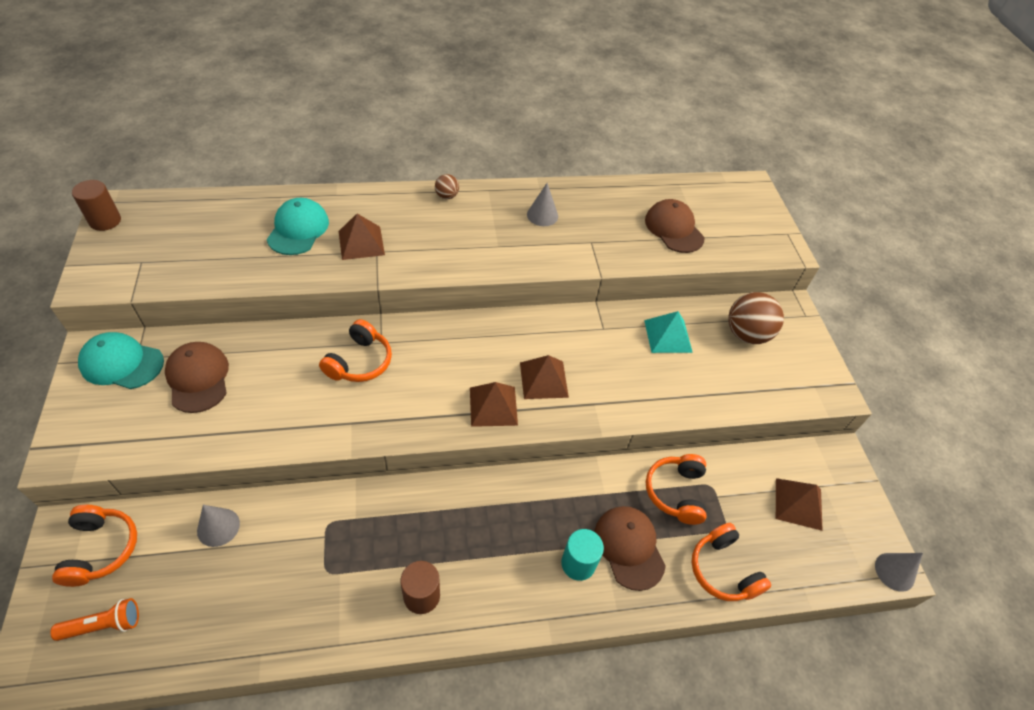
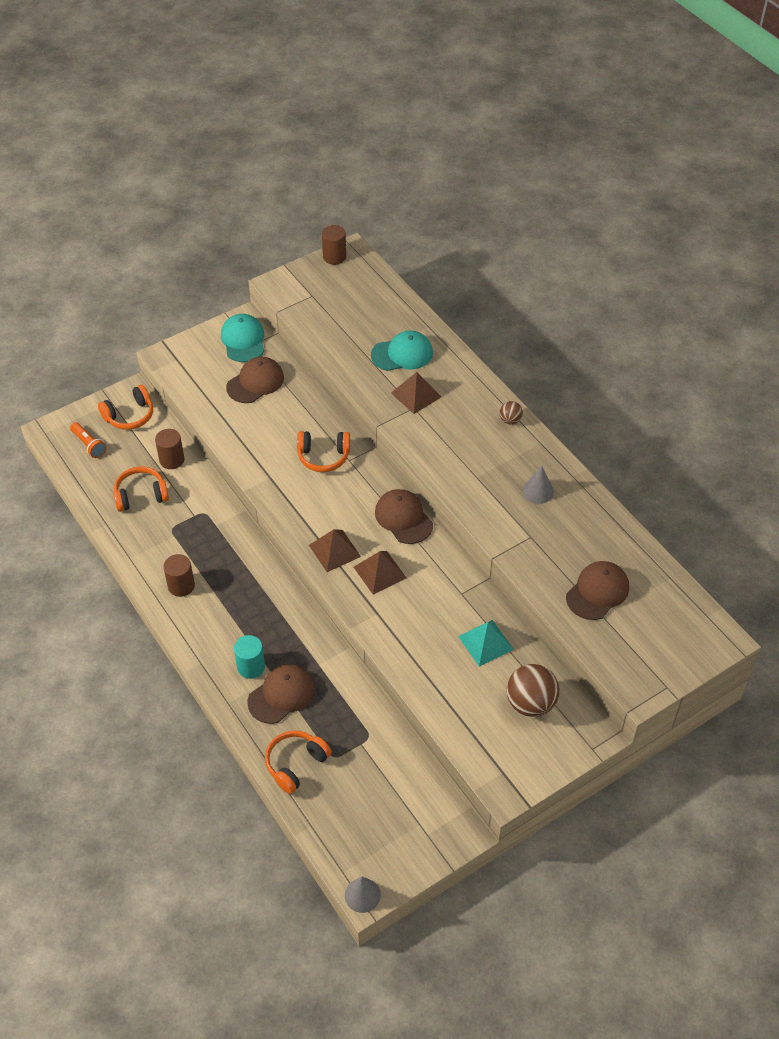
camera: 70 degrees right, 0 degrees up
grey cone [197,505,240,547] -> brown cylinder [155,429,184,469]
orange headphones [646,454,706,525] -> orange headphones moved to [113,466,169,512]
brown pyramid [776,478,823,531] -> none
none -> brown cap [375,489,433,544]

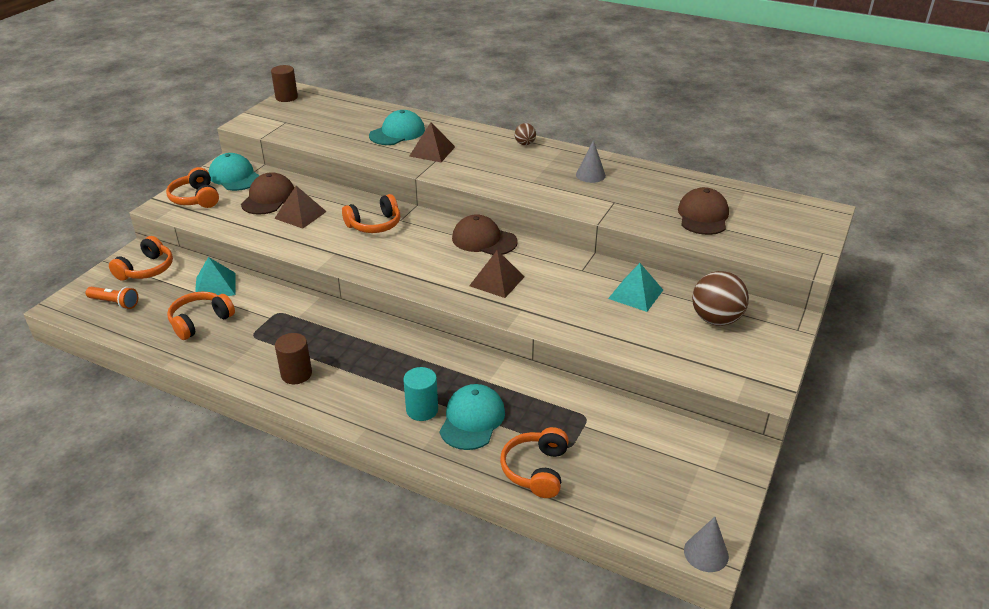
camera: 30 degrees left, 15 degrees down
brown cylinder [155,429,184,469] -> turquoise pyramid [195,257,236,296]
brown cap [248,664,314,724] -> turquoise cap [440,384,505,450]
brown pyramid [309,529,361,572] -> brown pyramid moved to [274,186,327,229]
none -> orange headphones [166,167,219,208]

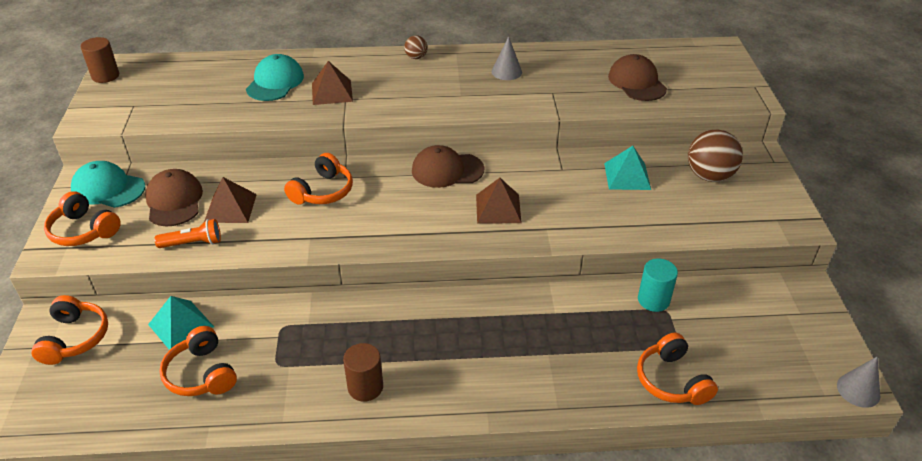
camera: 30 degrees left, 5 degrees up
orange flashlight [85,287,138,309] -> orange flashlight moved to [154,219,221,248]
orange headphones [167,291,235,340] -> orange headphones turned 45 degrees counterclockwise [160,326,237,396]
turquoise cylinder [404,367,438,421] -> turquoise cylinder moved to [638,258,678,312]
turquoise cap [440,384,505,450] -> none

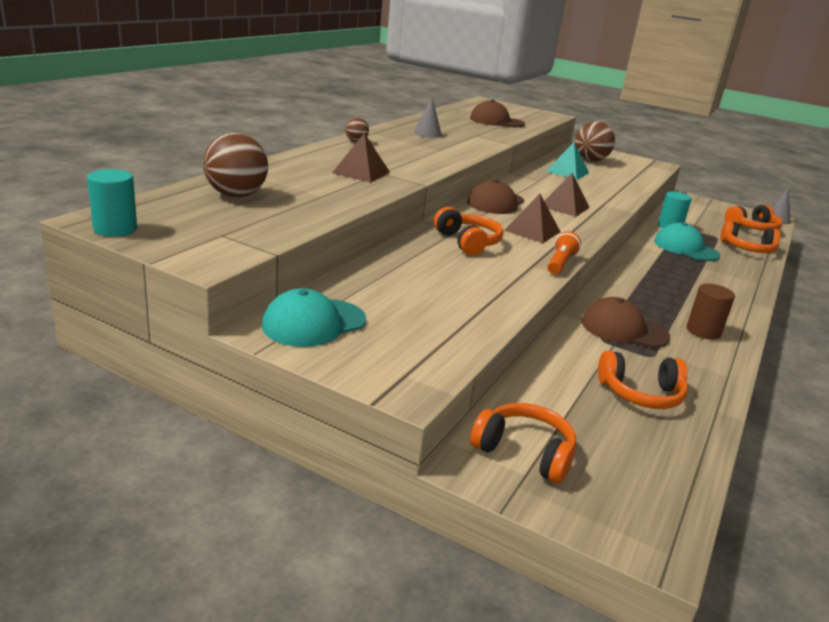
camera: 60 degrees left, 15 degrees down
orange headphones [44,191,121,246] -> orange headphones moved to [725,205,783,231]
brown cylinder [81,37,119,83] -> turquoise cylinder [87,169,137,237]
brown cap [145,169,203,226] -> brown cap moved to [582,297,670,348]
turquoise pyramid [148,296,214,350] -> none
orange flashlight [154,219,221,248] -> orange flashlight moved to [548,231,581,275]
brown pyramid [204,177,257,223] -> brown pyramid moved to [504,194,561,243]
turquoise cap [246,54,304,101] -> turquoise cap moved to [654,222,720,261]
none -> brown ball [203,133,268,197]

